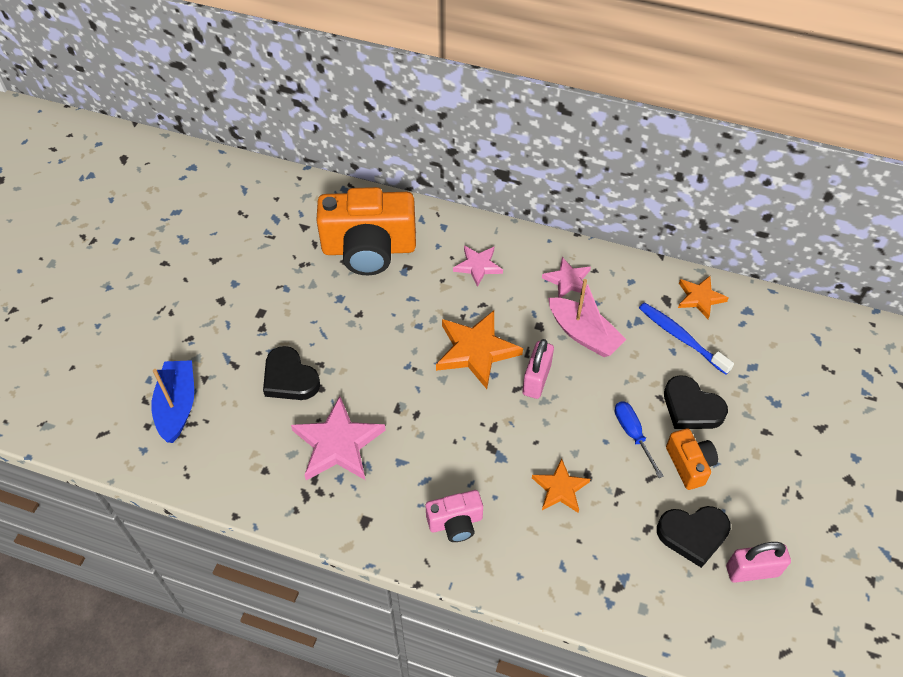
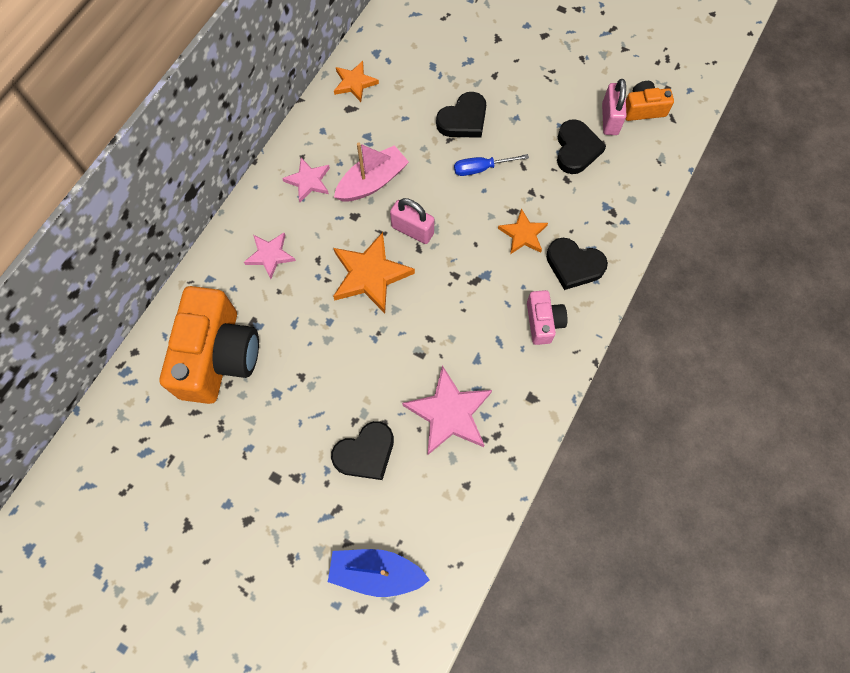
camera: 80 degrees left, 15 degrees up
blue toothbrush [639,302,734,374] -> none
orange camera [666,428,718,490] -> orange camera moved to [626,81,674,121]
none -> black heart [546,238,608,290]

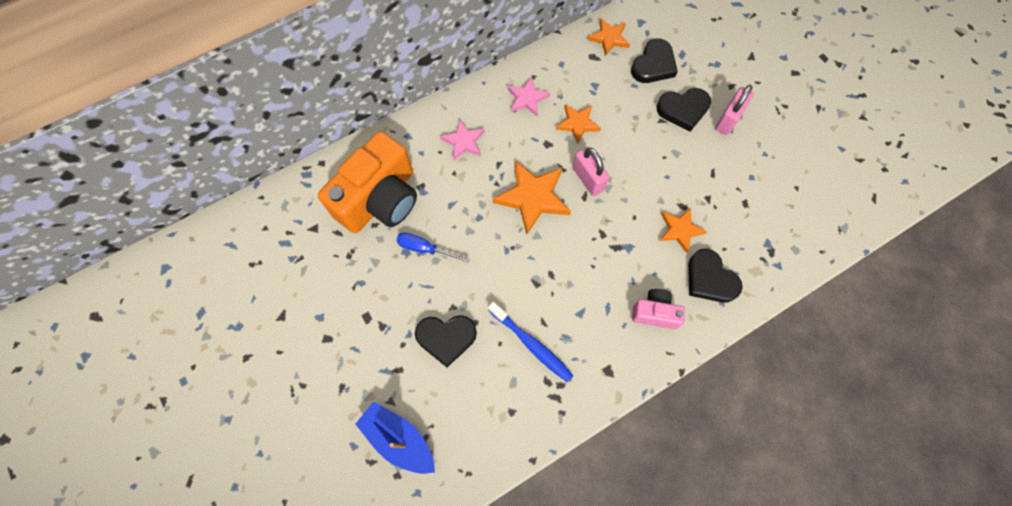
camera: 30 degrees right, 0 degrees up
pink boat [334,143,409,202] -> orange star [556,104,601,144]
pink star [402,365,492,455] -> blue toothbrush [488,302,574,383]
blue screwdriver [454,154,529,176] -> blue screwdriver moved to [396,232,470,263]
pink camera [527,290,567,345] -> pink camera turned 105 degrees counterclockwise [632,289,685,329]
black heart [557,119,606,174] -> black heart moved to [631,38,678,83]
pink padlock [602,79,627,135] -> pink padlock moved to [715,85,754,135]
orange camera [626,81,674,121] -> none

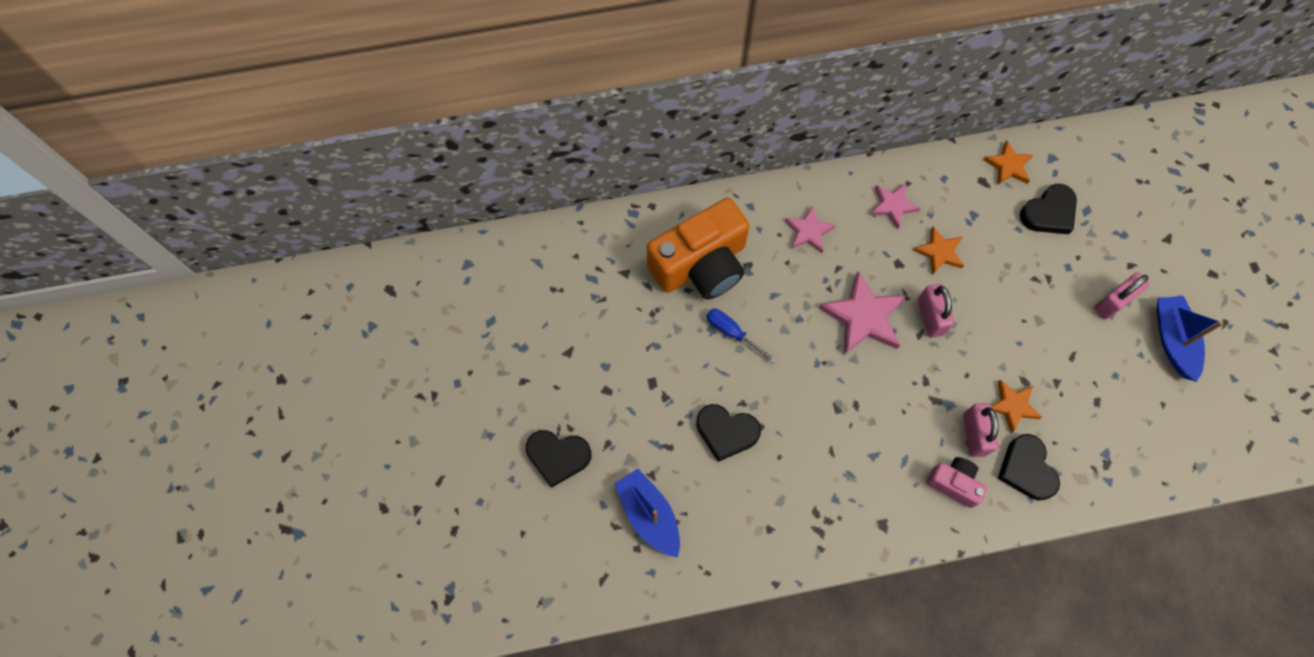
camera: 20 degrees right, 0 degrees up
blue toothbrush [488,302,574,383] -> none
orange star [493,161,571,234] -> pink star [819,272,906,354]
black heart [656,88,711,132] -> black heart moved to [526,430,592,488]
none -> pink padlock [963,403,999,457]
none -> blue boat [1156,296,1224,382]

